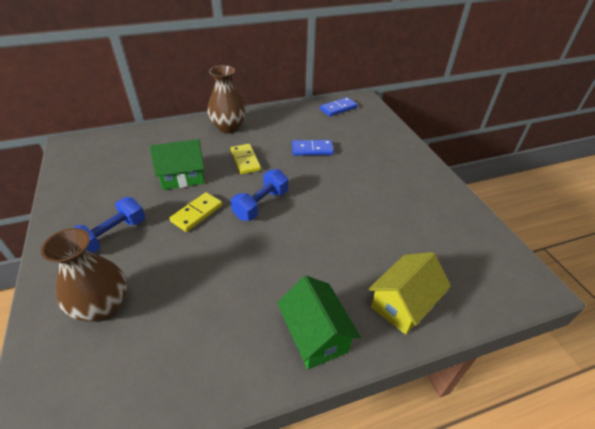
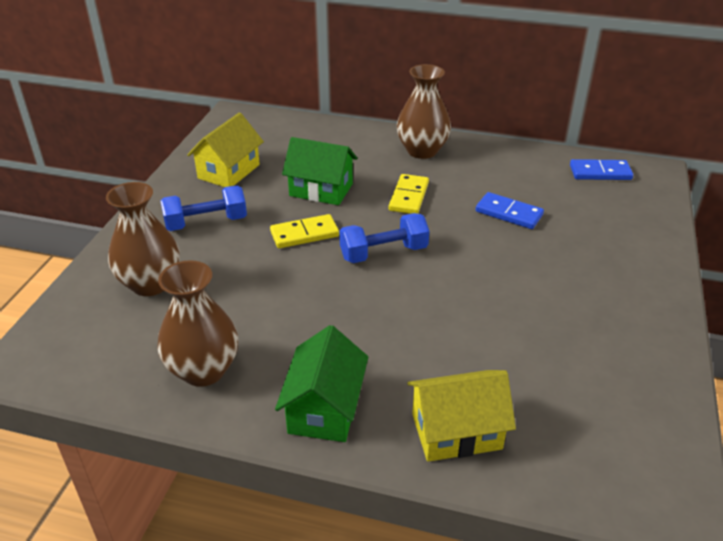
camera: 35 degrees right, 5 degrees down
none -> brown vase [157,260,238,387]
none -> yellow house [187,113,264,187]

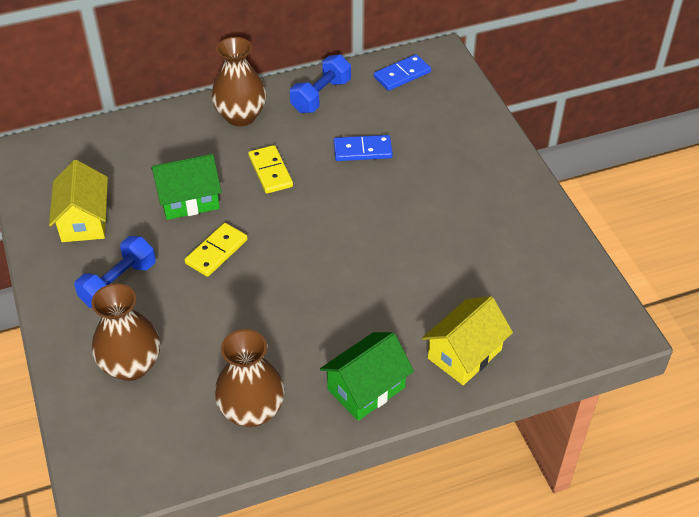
camera: 35 degrees left, 10 degrees up
green house [275,325,368,442] -> green house turned 75 degrees clockwise [320,332,414,421]
blue dumbbell [339,213,429,263] -> blue dumbbell moved to [290,55,351,113]

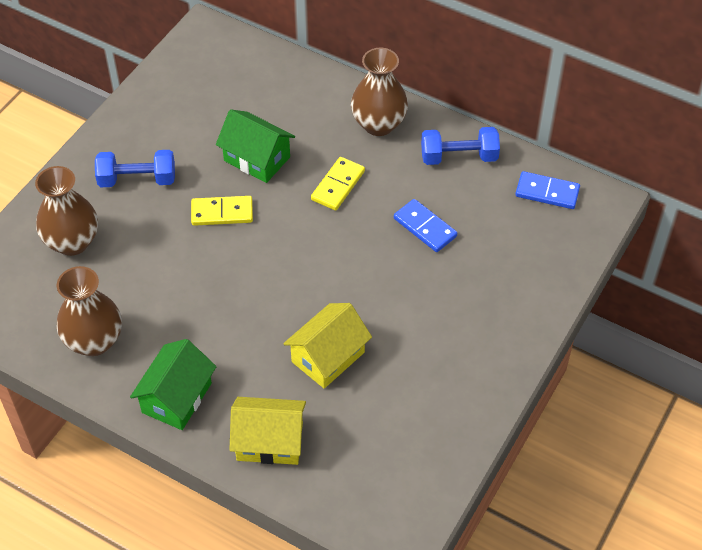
camera: 50 degrees right, 5 degrees up
yellow house [49,160,108,242] -> yellow house moved to [283,303,372,389]
green house [320,332,414,421] -> green house turned 75 degrees counterclockwise [130,339,217,430]

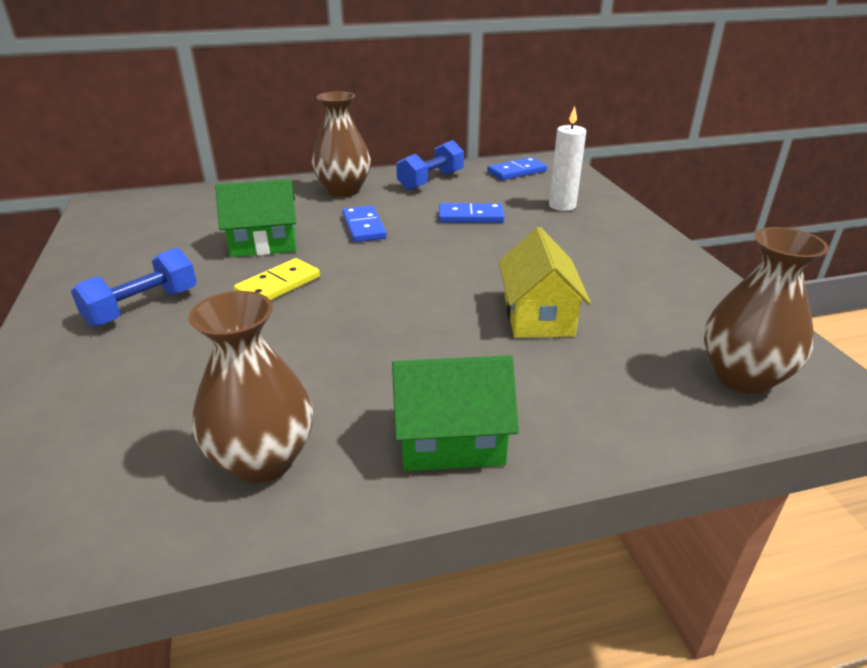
camera: 45 degrees left, 20 degrees down
brown vase [35,166,98,256] -> brown vase moved to [704,227,829,394]
green house [130,339,217,430] -> green house turned 75 degrees counterclockwise [392,355,519,471]
yellow house [229,397,306,465] -> none
yellow domino [311,157,365,211] -> blue domino [342,206,387,242]
none -> white candle [549,106,586,211]

